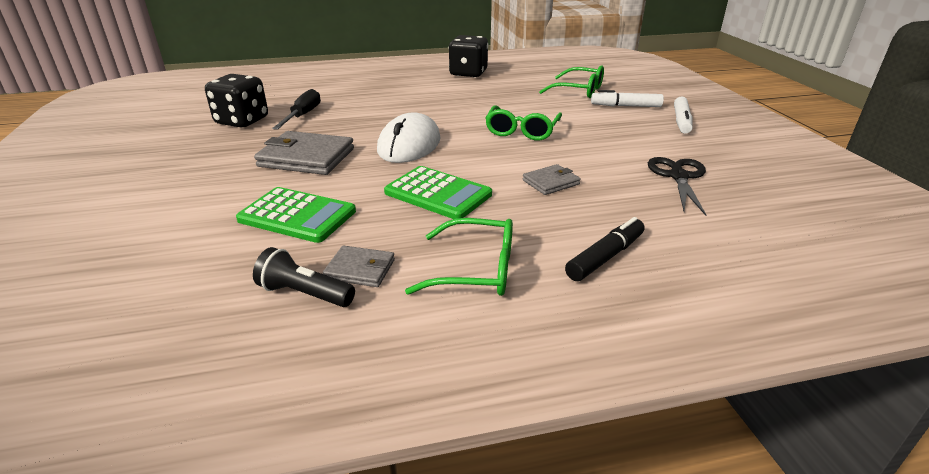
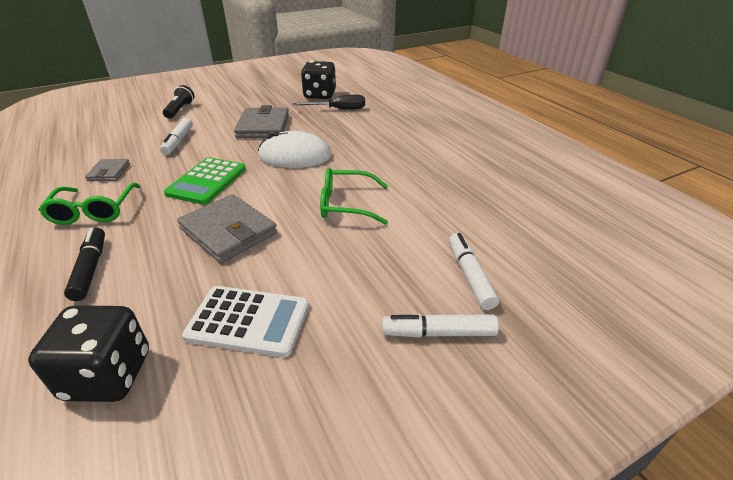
camera: 75 degrees right, 5 degrees up
green calculator [236,187,356,243] -> white marker [160,118,193,155]
black flashlight [253,247,355,307] -> black flashlight moved to [163,85,194,119]
black dice [449,35,489,77] -> black dice moved to [28,305,149,402]
grey wallet [523,164,581,195] -> grey wallet [177,194,277,263], size x1.85
green glasses [539,65,604,98] -> none
black marker [565,217,645,281] -> black marker turned 135 degrees counterclockwise [64,227,105,301]
black scissors [648,157,706,216] -> white calculator [182,286,309,357]

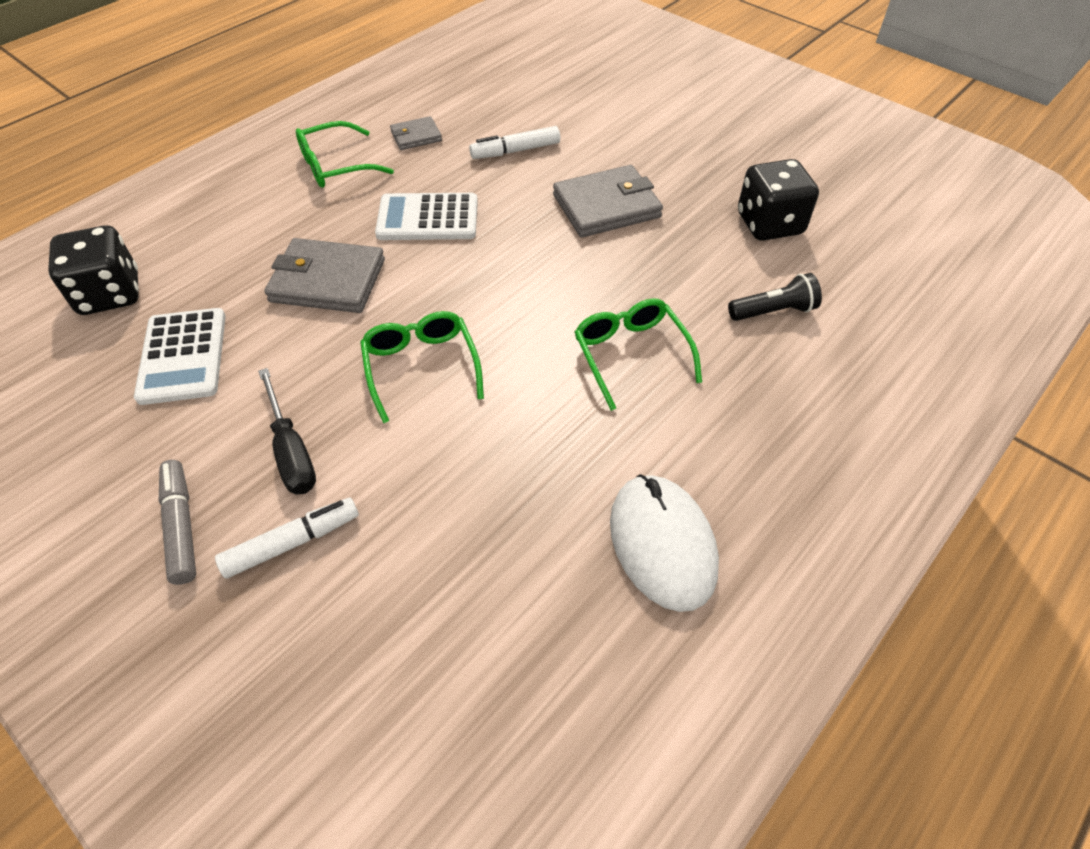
camera: 70 degrees right, 15 degrees up
black marker [64,227,105,301] -> none
black flashlight [163,85,194,119] -> black flashlight moved to [728,273,822,321]
green calculator [164,157,246,205] -> white calculator [375,193,478,240]
grey wallet [177,194,277,263] -> grey wallet turned 75 degrees clockwise [264,238,385,313]
white mouse [258,131,332,168] -> white mouse moved to [610,474,719,612]
black screwdriver [293,95,365,109] -> black screwdriver moved to [258,368,316,494]
white marker [382,314,499,338] -> grey marker [159,460,196,585]
none -> green glasses [575,298,702,411]

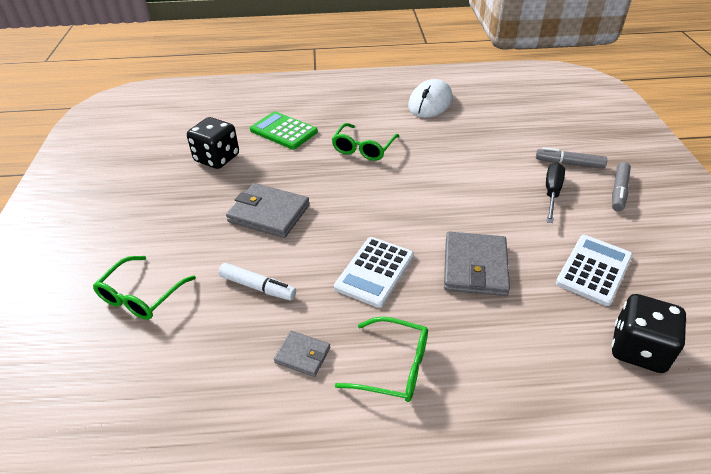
camera: 135 degrees left, 10 degrees down
white marker [215,498,359,579] -> grey marker [536,147,607,169]
grey wallet [264,238,385,313] -> grey wallet turned 45 degrees clockwise [444,232,510,296]
green glasses [360,311,484,423] -> green glasses moved to [93,256,196,320]
white calculator [375,193,478,240] -> white calculator turned 75 degrees clockwise [334,237,414,308]
black flashlight [728,273,822,321] -> green calculator [250,111,318,149]

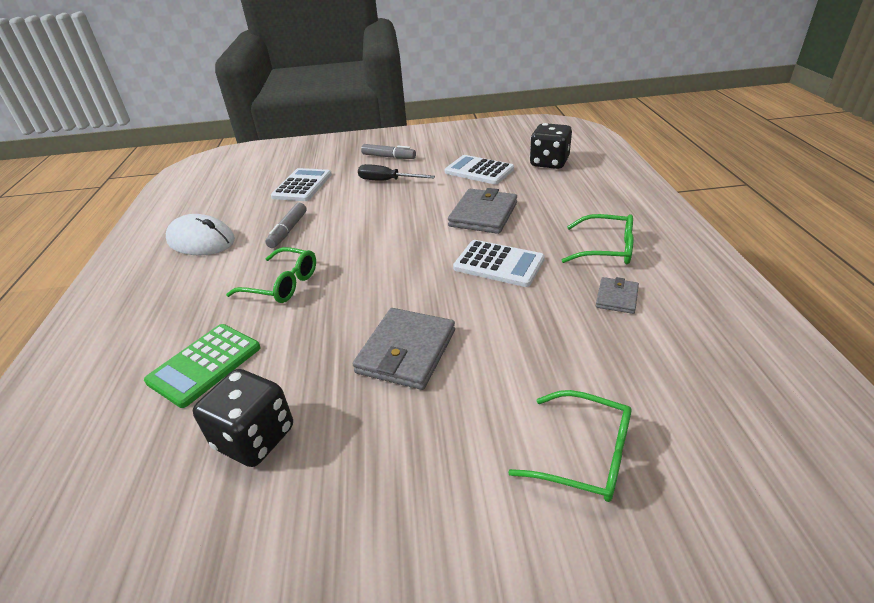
camera: 90 degrees left, 5 degrees down
white marker [218,263,296,301] -> none
green glasses [335,317,428,402] -> green glasses turned 90 degrees clockwise [562,214,634,264]
grey wallet [444,232,510,296] -> grey wallet turned 75 degrees counterclockwise [448,188,517,234]
grey marker [536,147,607,169] -> grey marker moved to [265,203,306,248]
none -> white calculator [271,168,332,201]

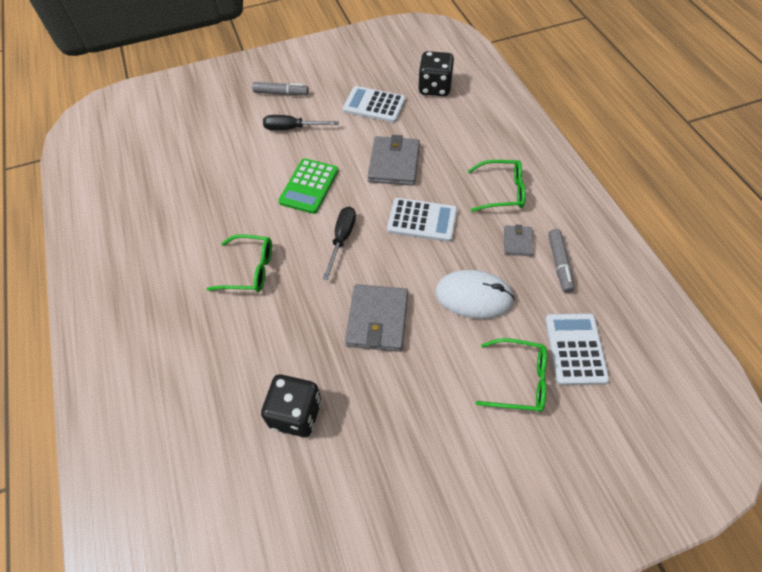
camera: 15 degrees left, 20 degrees up
green calculator [144,324,261,408] -> green calculator moved to [278,158,339,214]
white mouse [166,214,235,255] -> white mouse moved to [435,270,515,319]
grey marker [265,203,306,248] -> grey marker moved to [548,229,575,293]
white calculator [271,168,332,201] -> white calculator moved to [545,313,609,385]
none -> black screwdriver [323,207,356,280]

